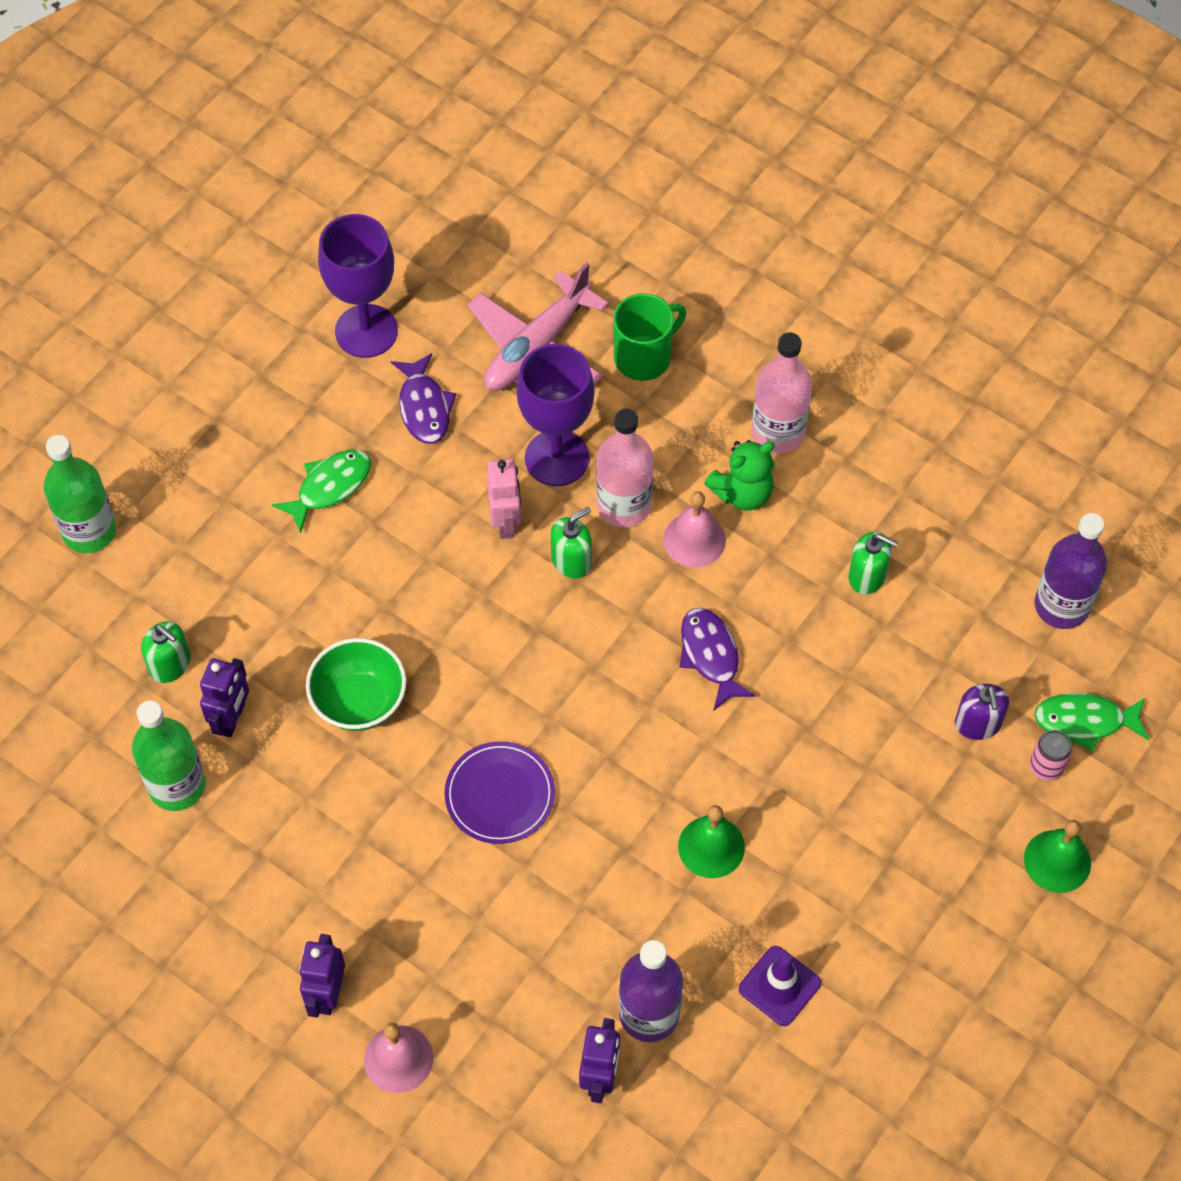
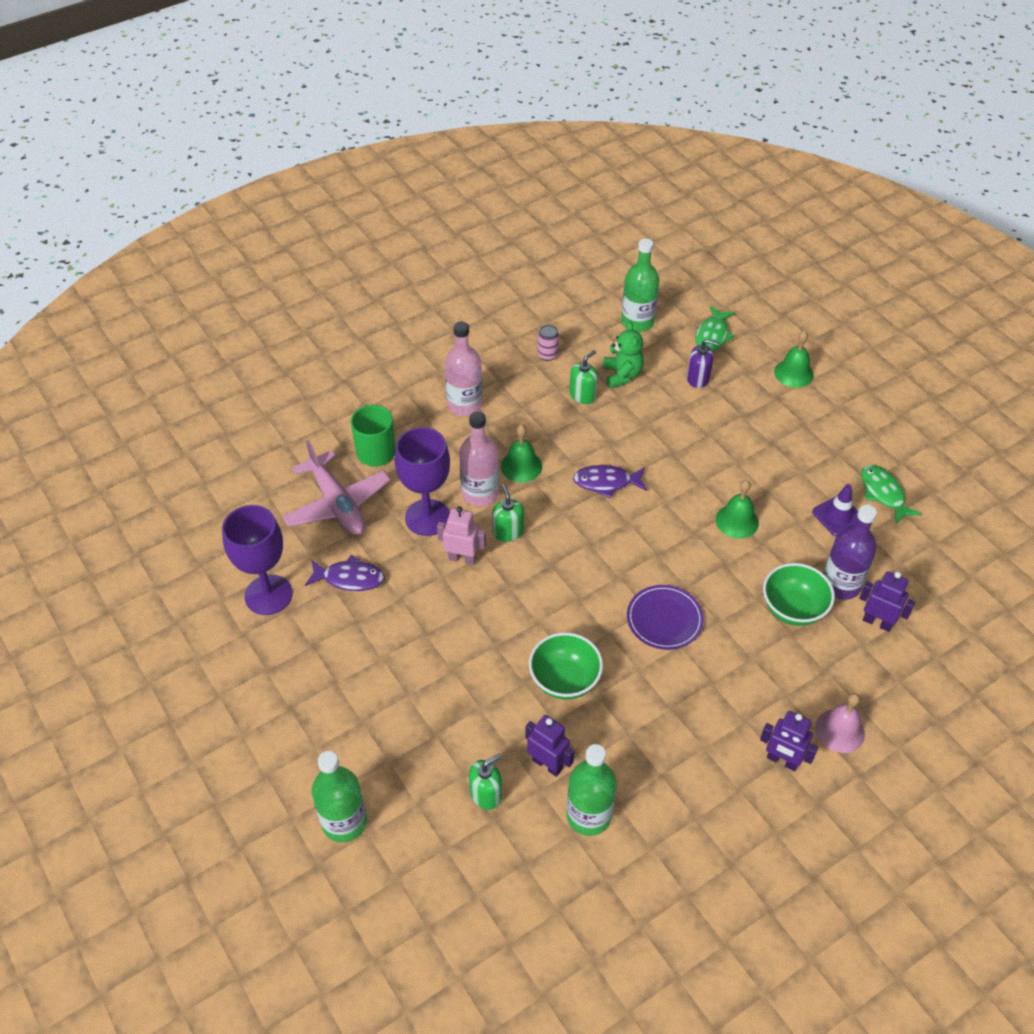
camera: 70 degrees left, 10 degrees down
green fish [272,449,371,533] -> green fish moved to [861,465,921,525]
pink bell [663,491,726,568] -> green bell [501,425,542,483]
green teddy bear [704,440,775,511] -> green teddy bear moved to [603,322,644,388]
pink can [1030,730,1072,781] -> pink can moved to [538,325,559,361]
purple bottle [1035,513,1107,629] -> green bottle [621,238,659,332]
none -> green bowl [763,563,835,626]

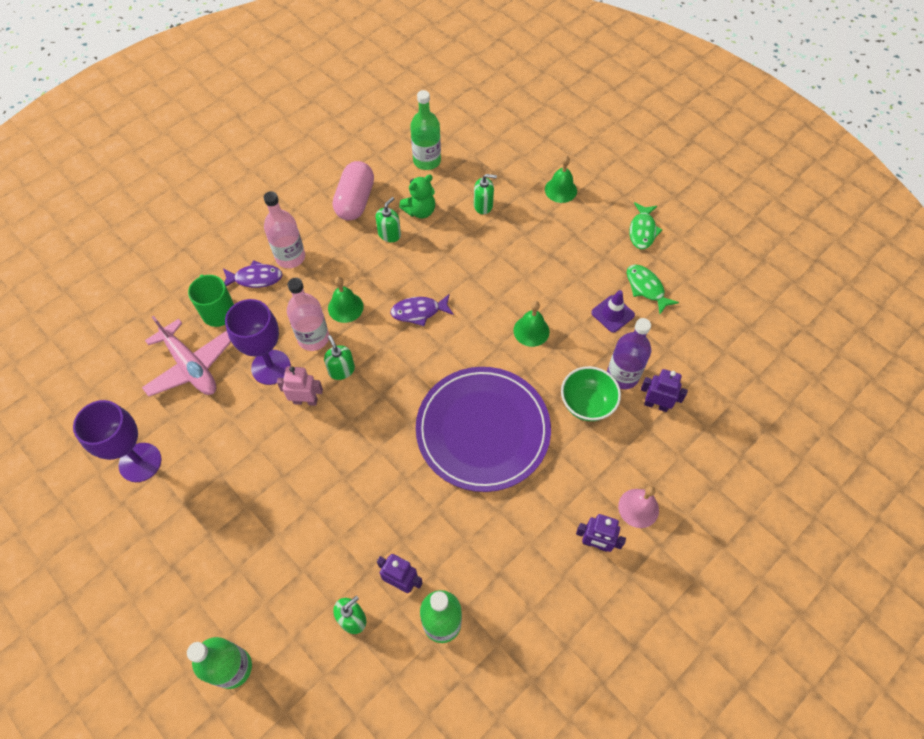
camera: 10 degrees left, 10 degrees up
purple fish [305,555,385,591] -> purple fish moved to [223,260,283,288]
green bowl [529,632,603,700] -> none
pink can [538,325,559,361] -> pink capsule [333,161,374,221]
green teddy bear [603,322,644,388] -> green teddy bear turned 75 degrees clockwise [399,174,435,218]
purple plate [627,585,704,650] -> purple plate [416,367,551,492], size x2.08
purple soap dispenser [687,339,719,388] -> green soap dispenser [474,174,497,214]
green fish [695,306,735,352] -> green fish moved to [629,202,663,249]

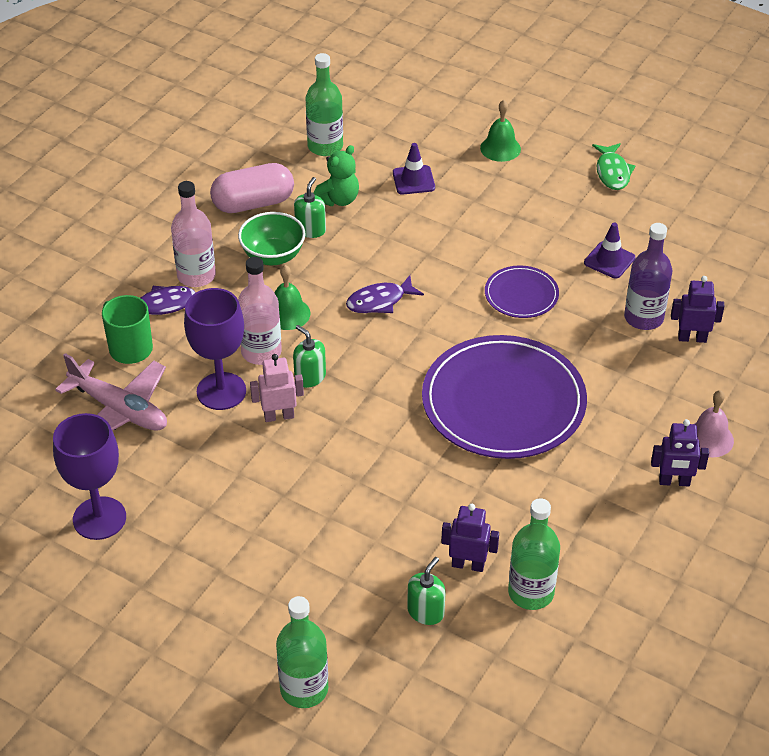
camera: 15 degrees left, 15 degrees down
pink capsule [333,161,374,221] -> pink capsule turned 75 degrees clockwise [210,163,294,213]
green soap dispenser [474,174,497,214] -> purple traffic cone [393,143,435,194]
green bell [514,301,550,347] -> purple plate [485,266,559,318]
green bowl [561,366,621,421] -> green bowl moved to [238,212,306,266]
green fish [627,265,679,314] -> none

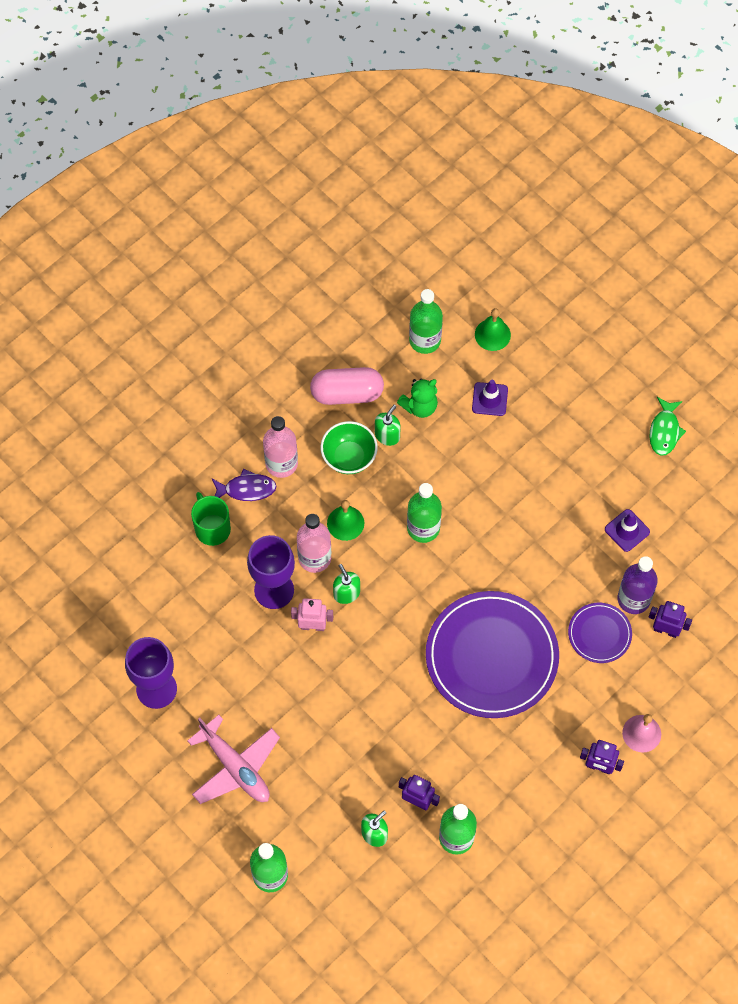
camera: 15 degrees right, 20 degrees up
pink plane [55,353,167,431] -> pink plane moved to [187,715,280,804]
purple fish [346,275,424,313] -> green bottle [407,483,442,543]
green bell [480,100,521,162] -> green bell moved to [475,308,511,351]
purple plate [485,266,559,318] -> purple plate moved to [568,603,632,663]

